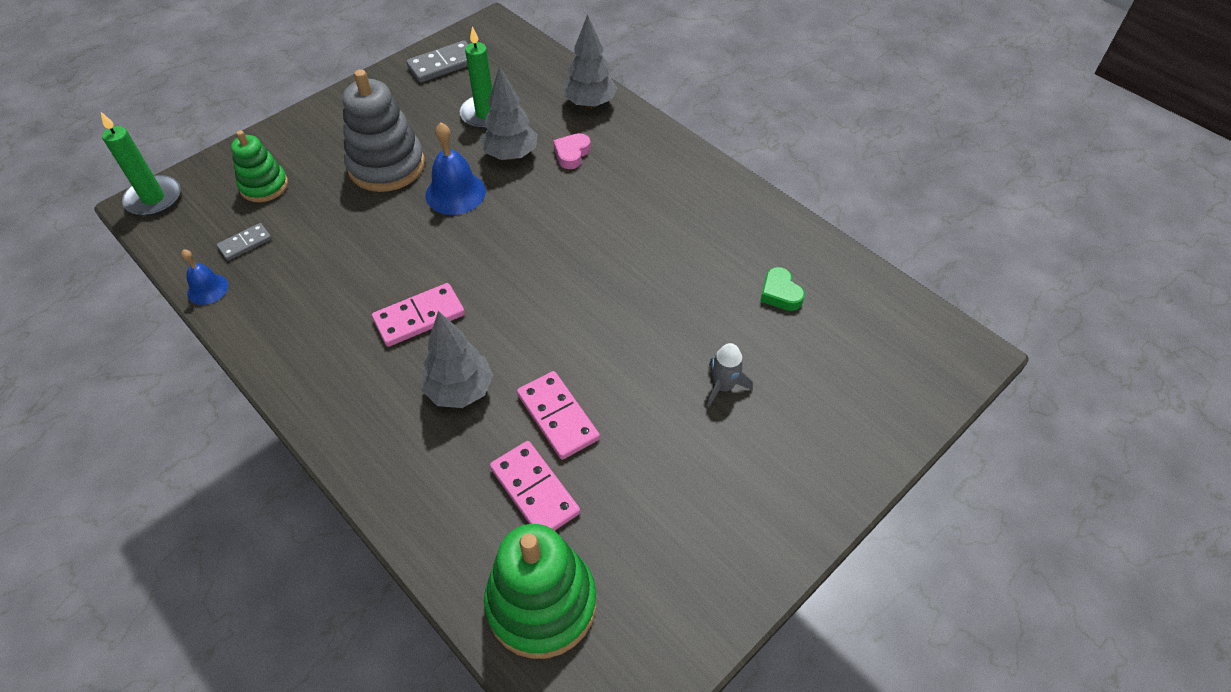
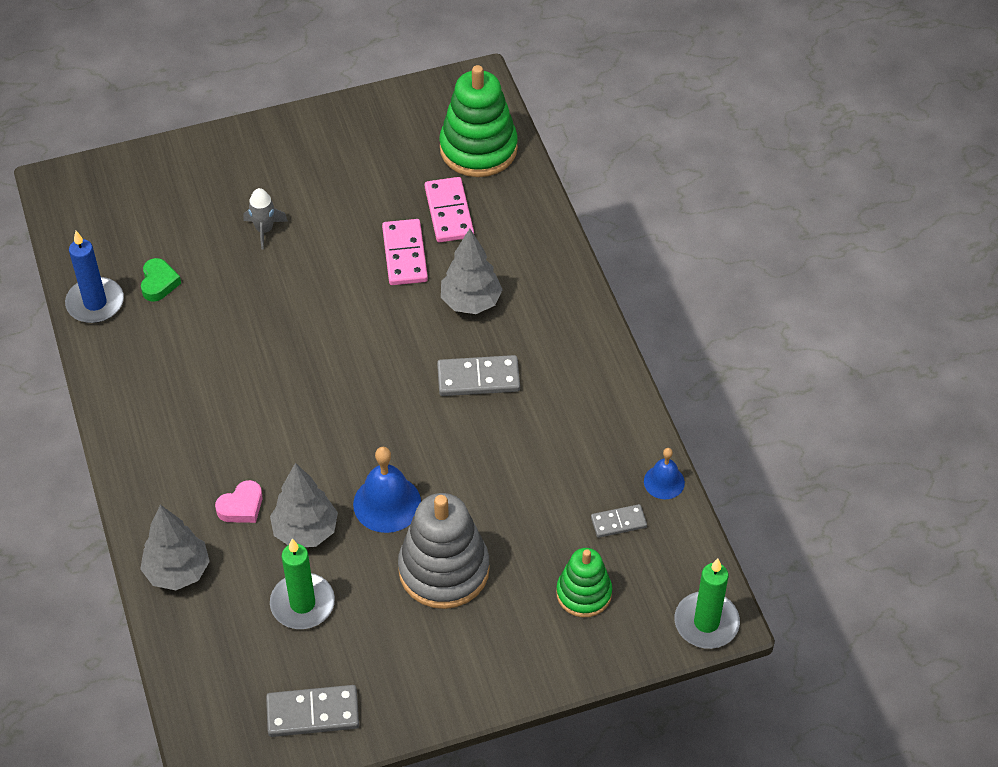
camera: 155 degrees left, 0 degrees up
pink domino [372,283,465,347] -> grey domino [437,355,520,396]
none -> blue candle [65,231,124,323]

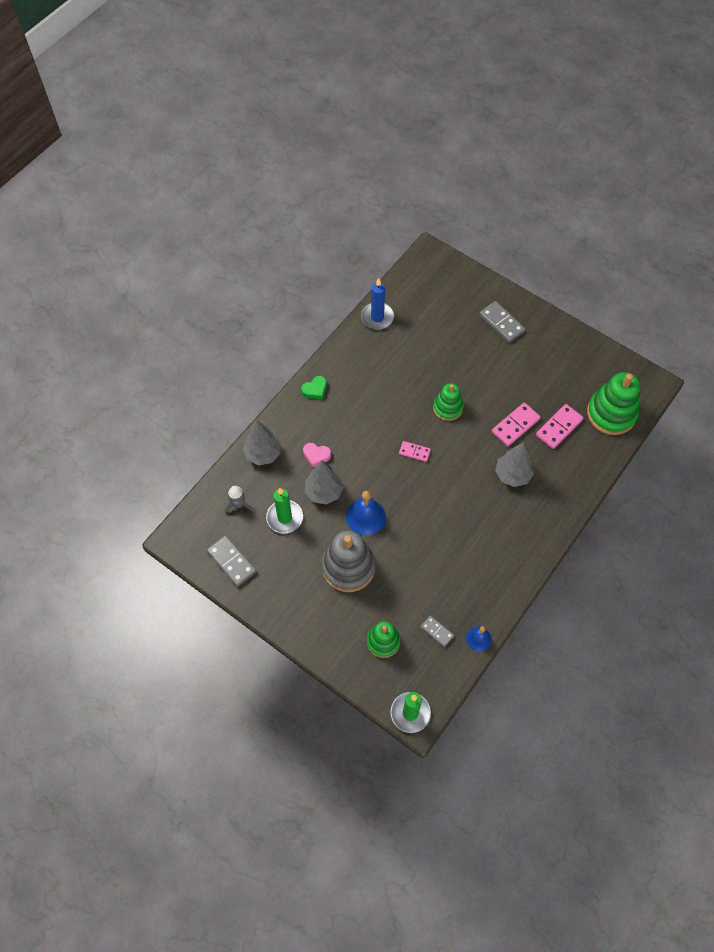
camera: 55 degrees right, 10 degrees up
green heart [141,258,181,302] -> green heart moved to [301,376,327,399]
grey rocket [244,188,288,250] -> grey rocket moved to [224,486,253,513]
grey domino [437,355,520,396] -> grey domino moved to [480,301,526,343]
none -> pink domino [399,441,431,462]
none -> green stacking toy [433,383,464,421]

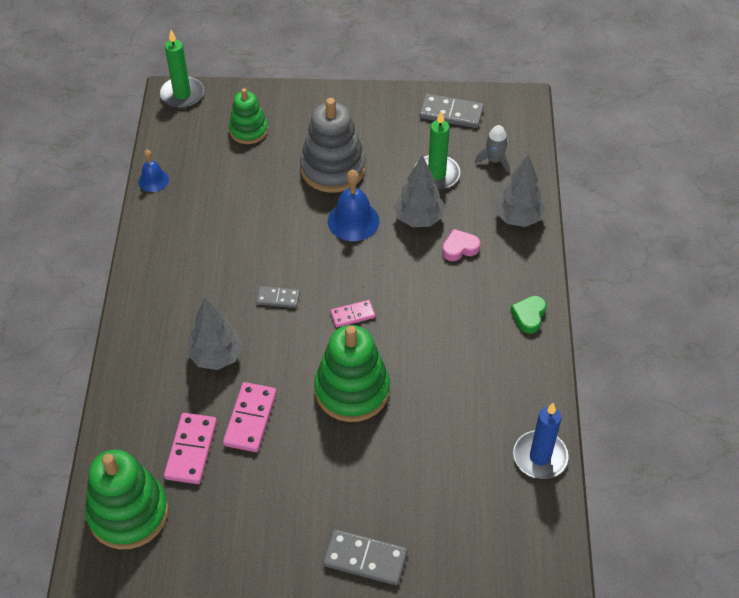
camera: 145 degrees right, 10 degrees down
grey domino [420,615,454,647] -> grey domino moved to [256,286,300,308]
green stacking toy [433,383,464,421] -> green stacking toy [314,325,390,422], size x1.65

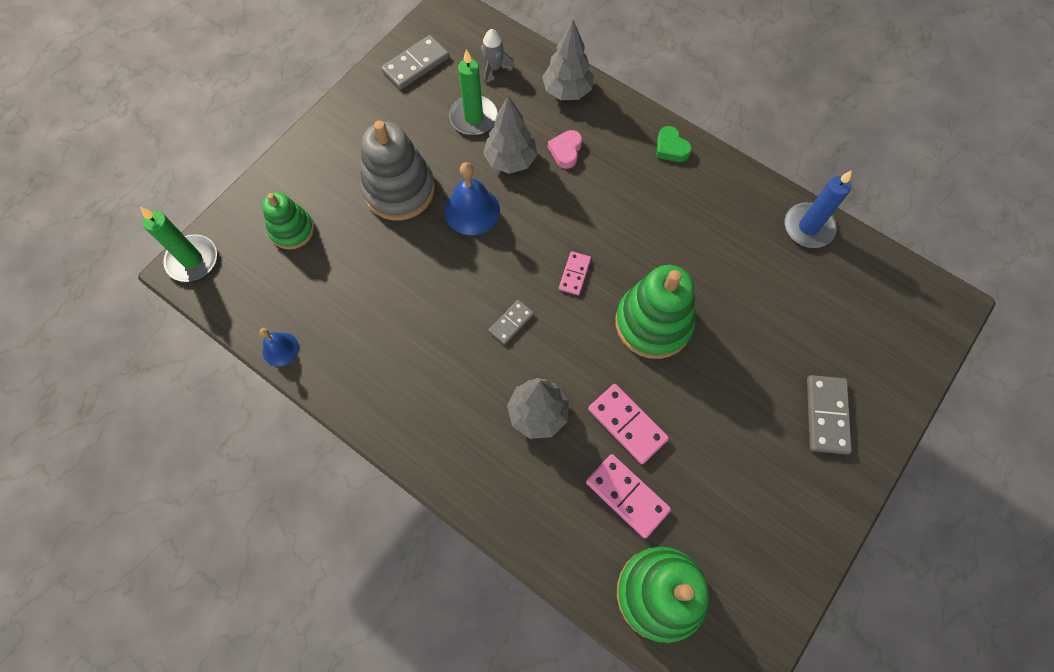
camera: 55 degrees left, 15 degrees up
grey domino [323,529,407,585] -> grey domino turned 45 degrees counterclockwise [807,375,852,455]

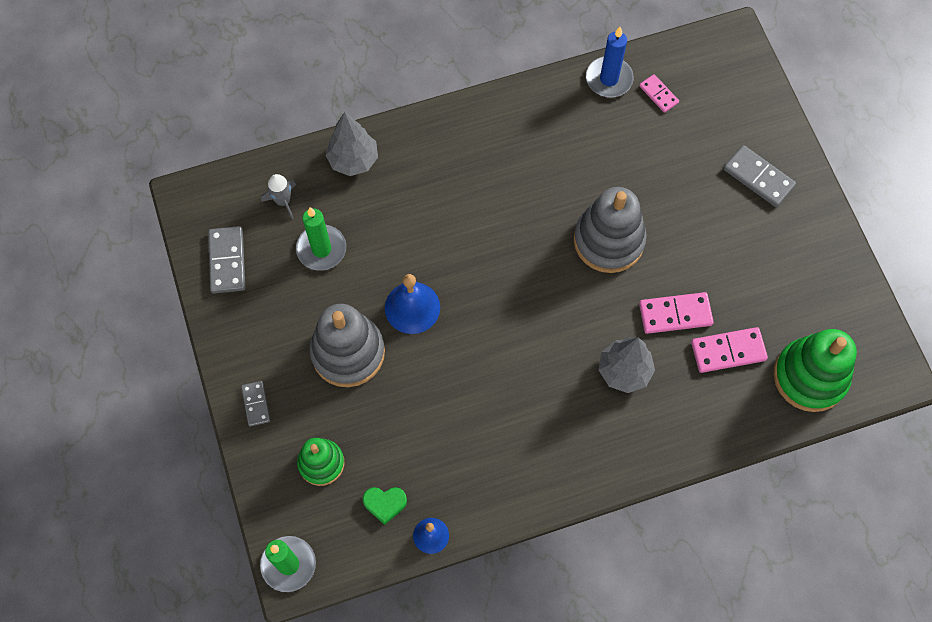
camera: 55 degrees left, 0 degrees up
grey tree [483,95,537,174] -> none
grey domino [489,300,534,345] -> grey domino moved to [241,381,270,427]
pink heart [548,130,582,169] -> none
pink domino [559,251,591,295] -> pink domino moved to [639,74,679,113]
green stacking toy [615,265,696,359] -> grey stacking toy [574,187,647,273]
green heart [656,126,692,162] -> green heart moved to [363,487,407,525]

